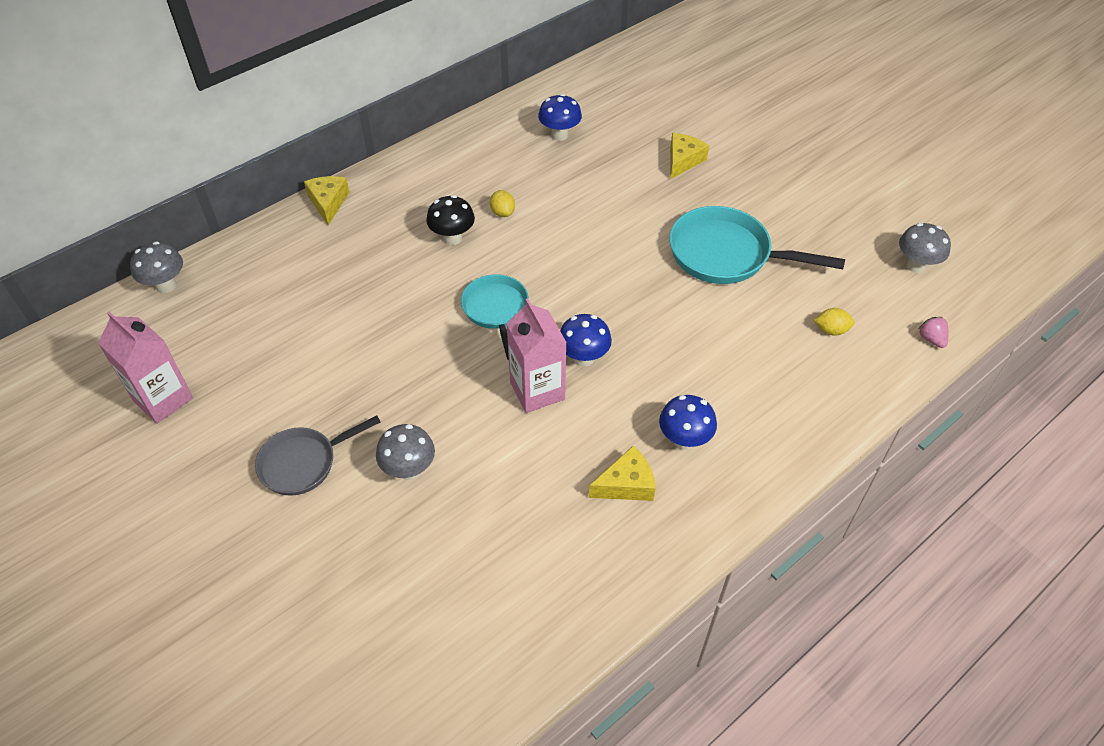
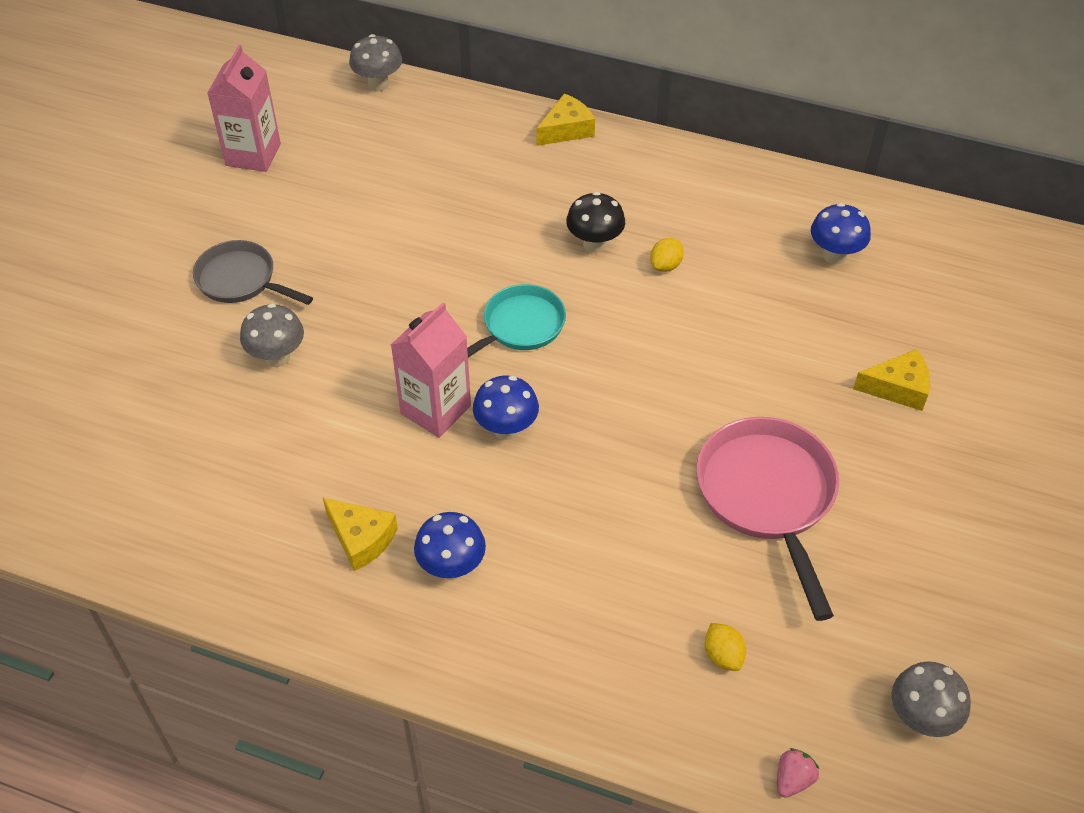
camera: 60 degrees right, 0 degrees up
turquoise pan [669,206,845,284] -> pink pan [696,417,839,621]

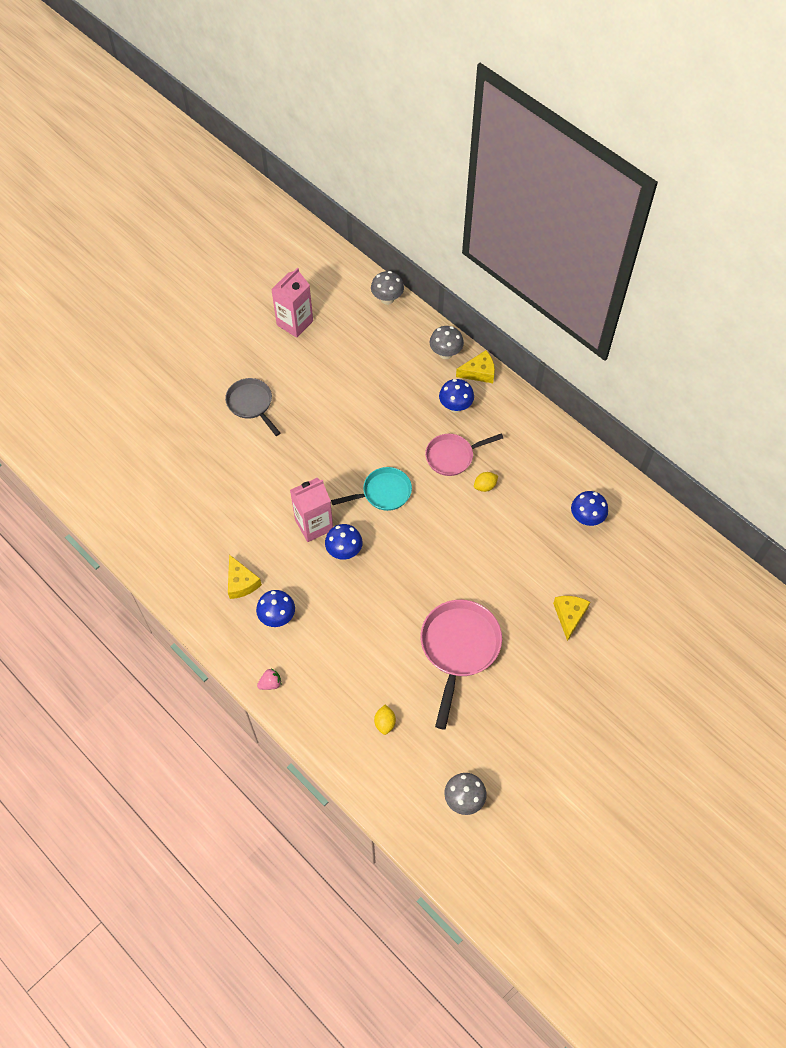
camera: 25 degrees right, 10 degrees up
grey mushroom [240,303,304,367] -> grey mushroom moved to [430,326,464,359]
black mushroom [566,192,625,253] -> pink pan [425,433,503,476]
pink strawberry [777,748,819,797] -> pink strawberry moved to [257,668,282,690]
yellow cheese [853,349,930,411] -> yellow cheese turned 105 degrees counterclockwise [553,596,590,641]
none -> blue mushroom [439,379,474,413]

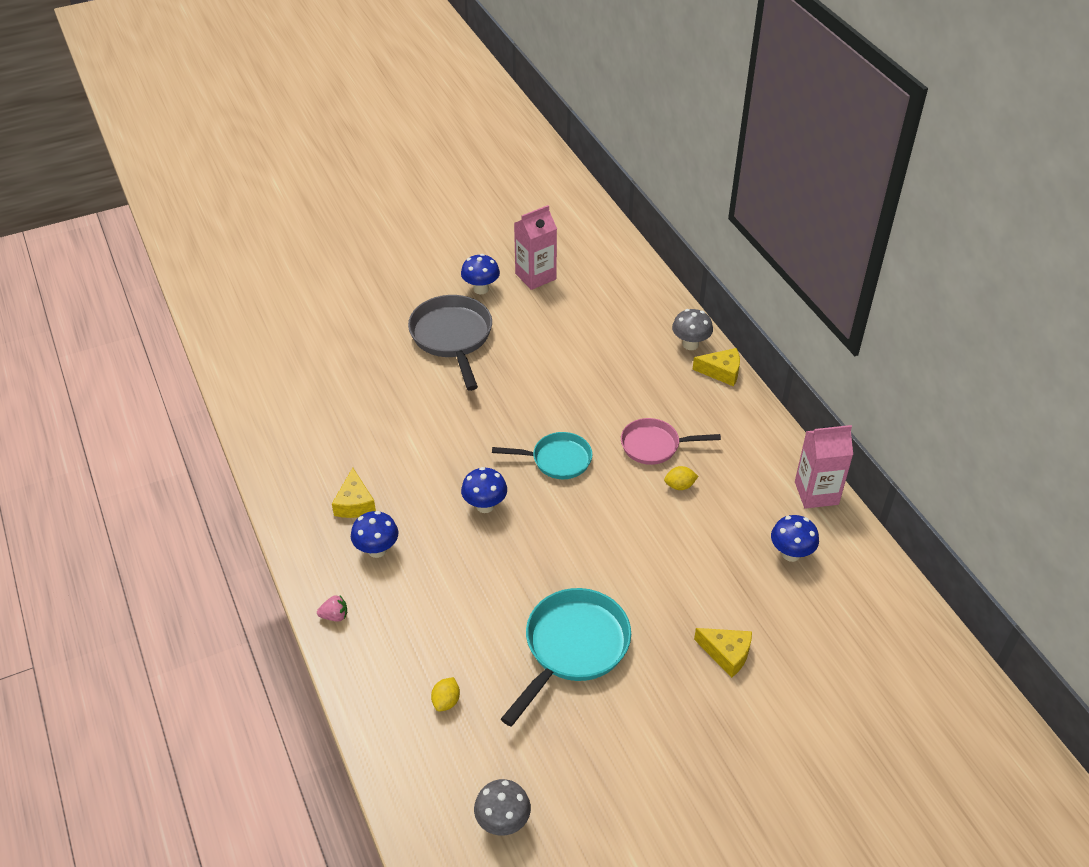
camera: 20 degrees right, 15 degrees down
grey pan [225,378,280,436] -> grey pan [408,295,492,391], size x1.56
pink carton [290,478,333,542] -> pink carton moved to [795,425,853,509]
grey mushroom [371,271,404,305] -> none
pink pan [420,600,502,730] -> turquoise pan [501,588,631,726]
blue mushroom [439,379,474,413] -> blue mushroom moved to [461,254,500,294]
yellow cheese [553,596,590,641] -> yellow cheese turned 90 degrees clockwise [694,628,752,678]

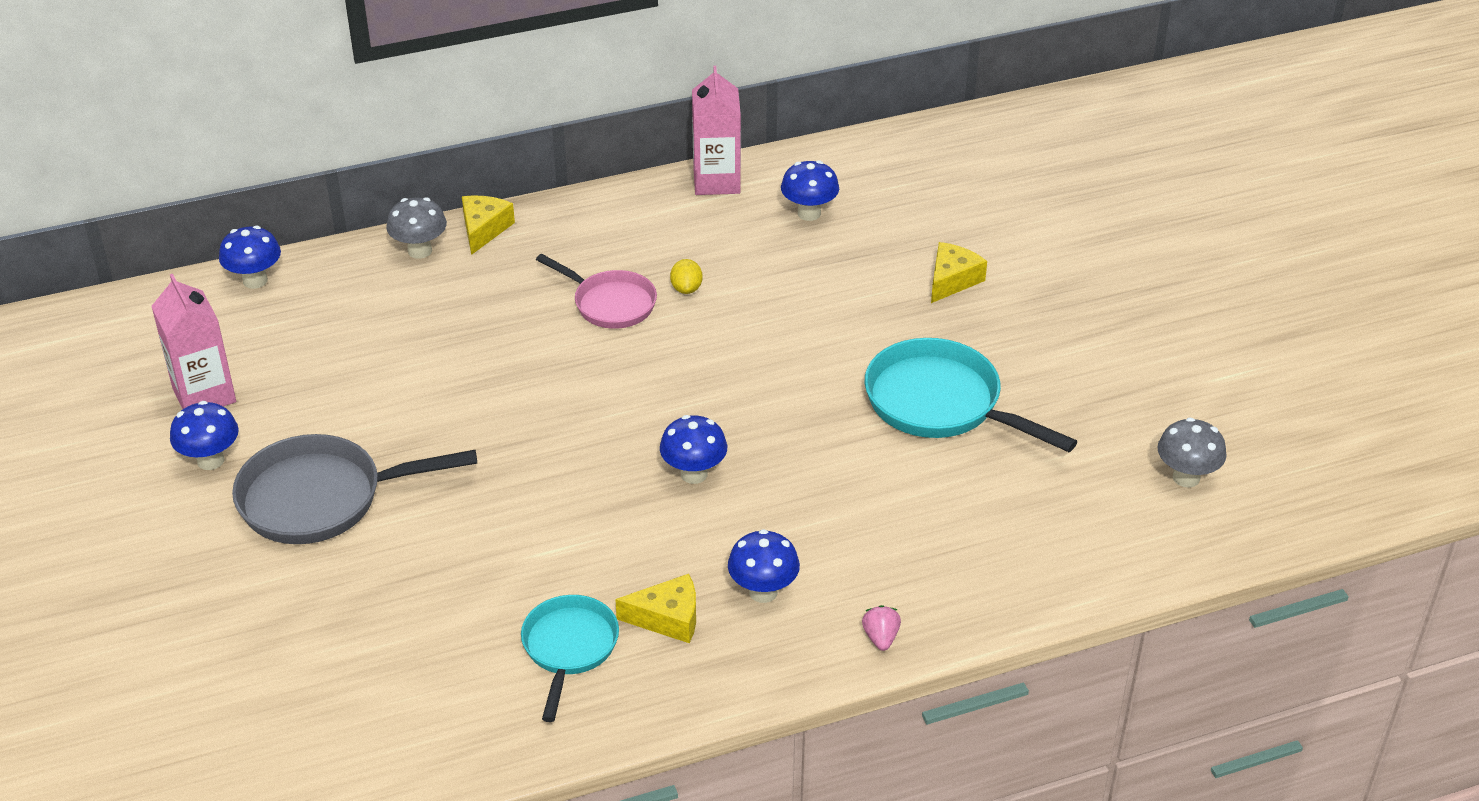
camera: 85 degrees left, 5 degrees down
yellow lemon [431,677,460,712] -> none
turquoise pan [492,432,593,479] -> turquoise pan moved to [521,595,619,722]
pink pan [621,418,721,465] -> pink pan turned 60 degrees counterclockwise [536,254,657,329]
none -> blue mushroom [219,226,281,289]

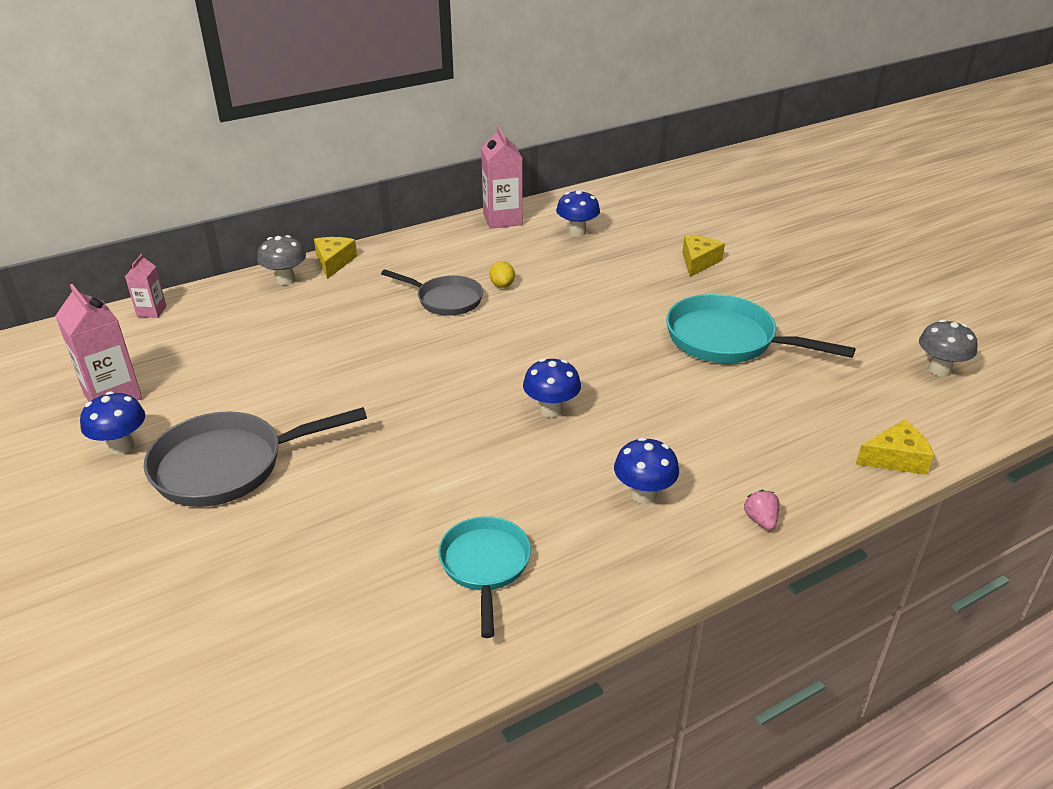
camera: 10 degrees left, 5 degrees down
blue mushroom [219,226,281,289] -> pink carton [125,254,167,318]
pink pan [536,254,657,329] -> grey pan [381,269,483,315]
yellow cheese [615,574,696,643] -> yellow cheese moved to [856,420,934,475]

